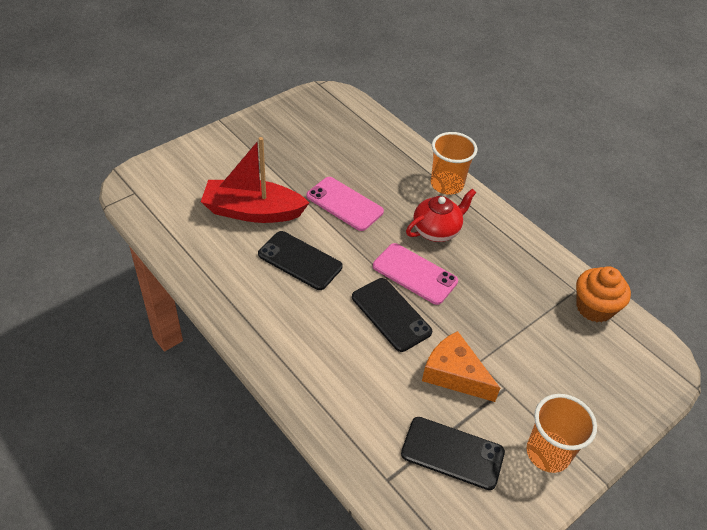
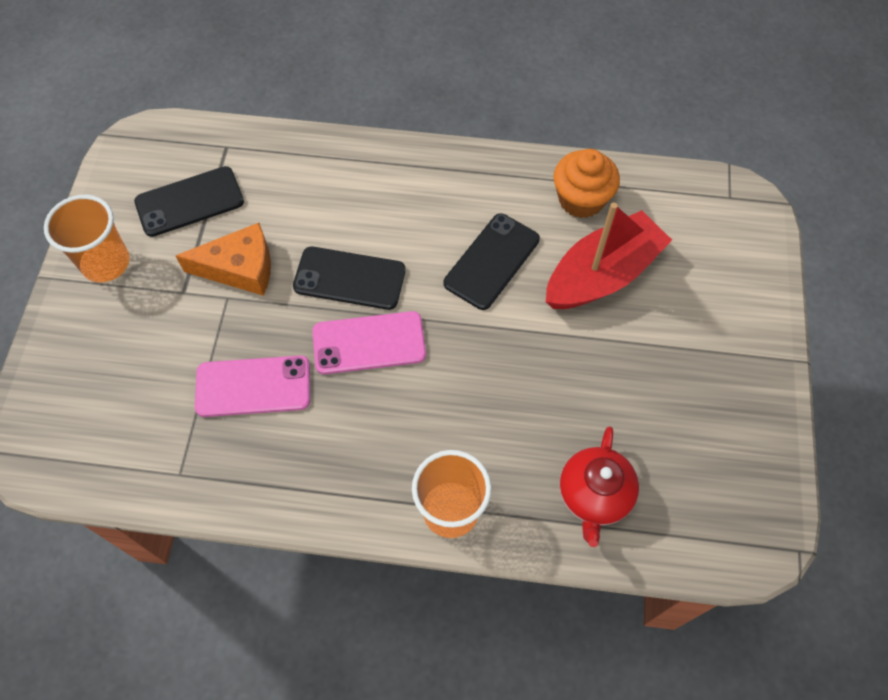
camera: 140 degrees right, 15 degrees up
black phone [258,231,342,290] -> black phone turned 45 degrees counterclockwise [444,213,540,310]
pink phone [306,177,384,231] -> pink phone moved to [195,355,310,417]
red teapot [406,189,476,242] -> red teapot moved to [560,426,639,547]
orange cupcake [576,266,631,322] -> orange cupcake moved to [554,149,620,218]

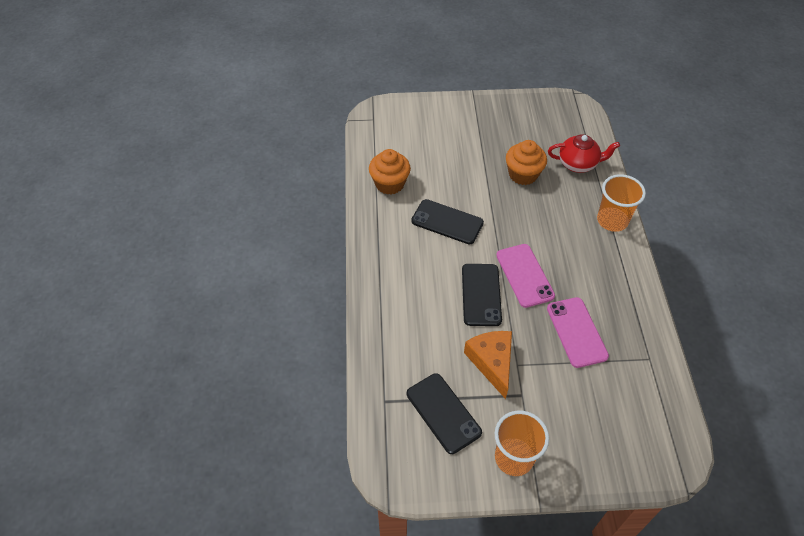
camera: 100 degrees left, 10 degrees down
red boat [546,202,672,309] -> none
none -> orange cupcake [506,140,547,185]

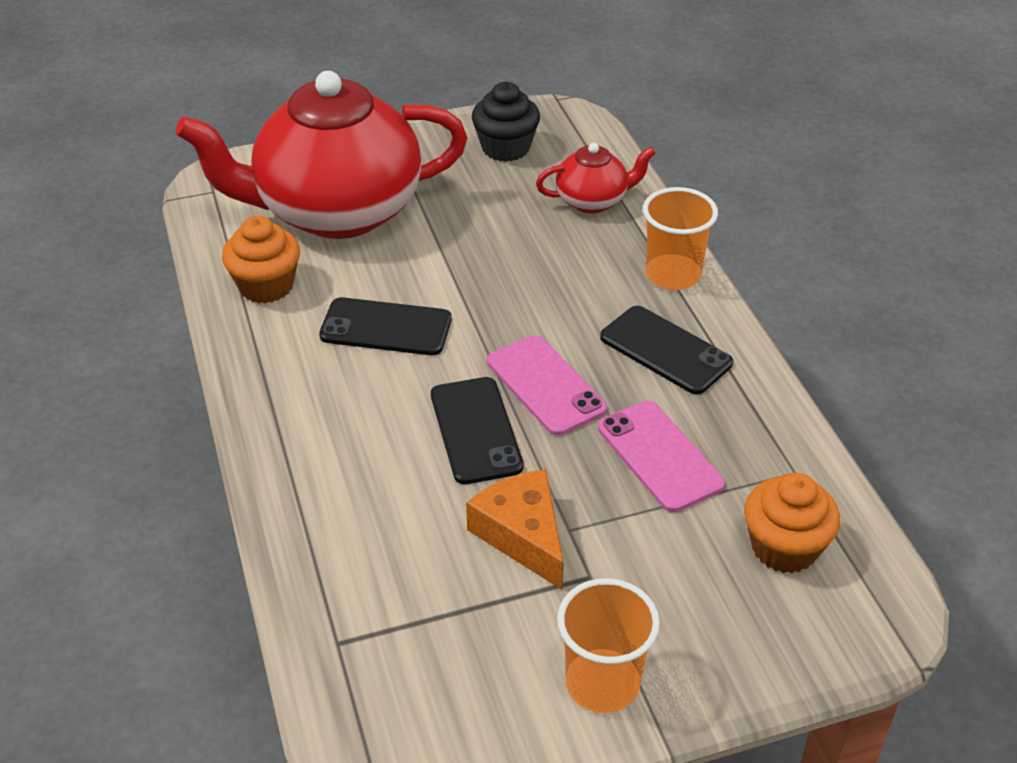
camera: 15 degrees left, 10 degrees down
black phone [407,373,482,454] -> black phone moved to [600,306,733,395]
orange cupcake [506,140,547,185] -> orange cupcake moved to [744,473,840,573]
none -> red teapot [175,71,467,239]
none -> black cupcake [472,82,540,162]

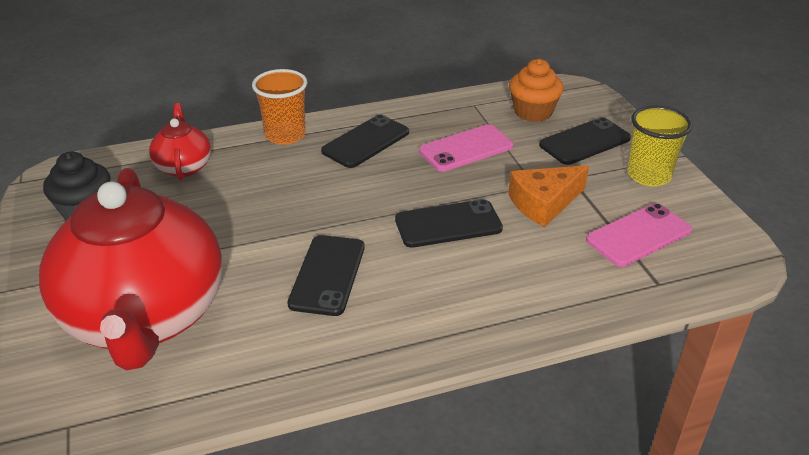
camera: 90 degrees left, 5 degrees down
orange cupcake [222,216,300,304] -> none
pink phone [487,335,607,436] -> pink phone moved to [586,203,692,267]
orange cup [557,578,660,713] -> yellow cup [627,105,693,186]
none -> black phone [539,117,631,165]

